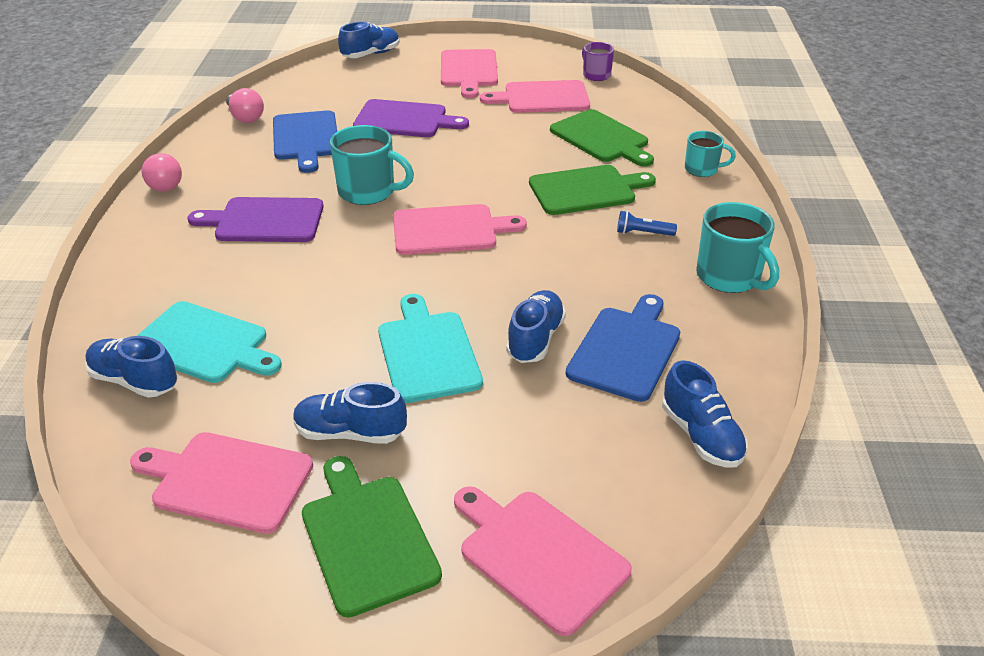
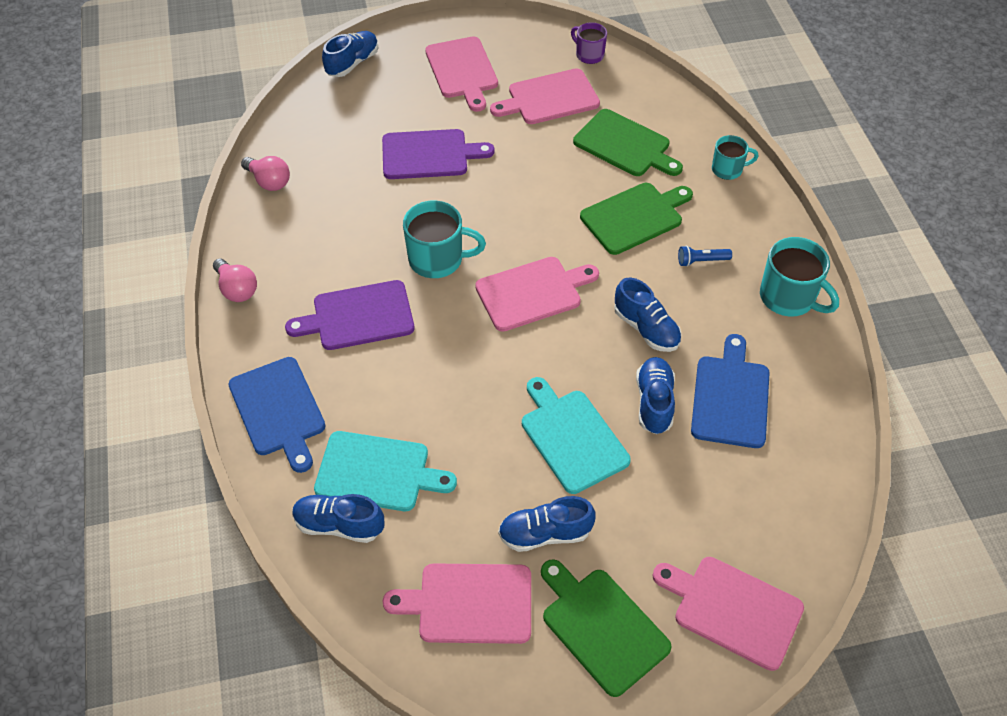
camera: 15 degrees left, 15 degrees up
blue cutting board [273,110,337,173] -> blue cutting board moved to [229,357,325,473]
blue shoe [662,360,748,468] -> blue shoe moved to [614,278,682,352]

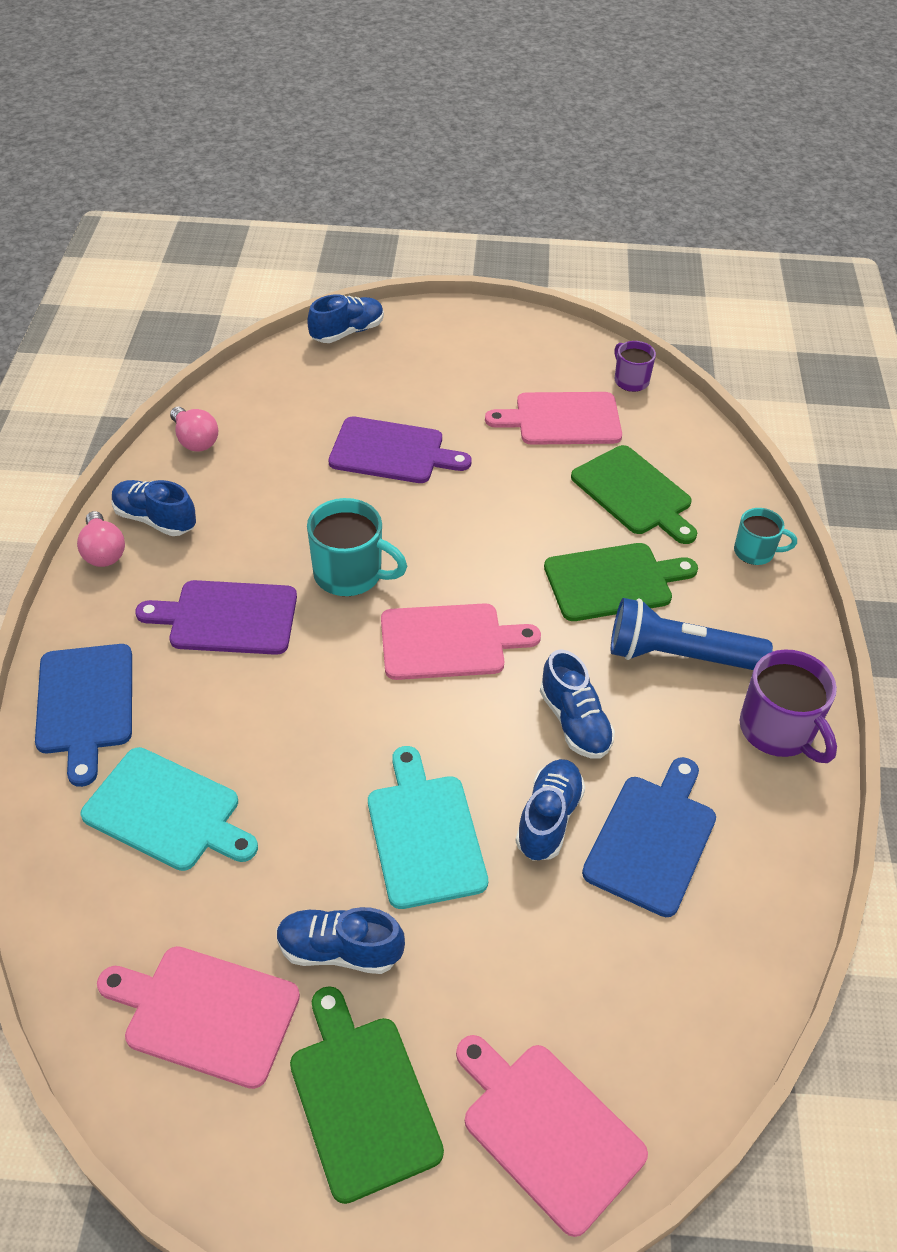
camera: 15 degrees right, 5 degrees down
blue shoe [292,494,384,543] -> blue shoe moved to [112,480,196,536]
pink cutting board [425,36,498,112] -> none
blue flashlight [678,246,732,267] -> blue flashlight [611,598,773,670], size x2.23
turquoise mug [760,237,839,316] -> purple mug [739,649,837,763]

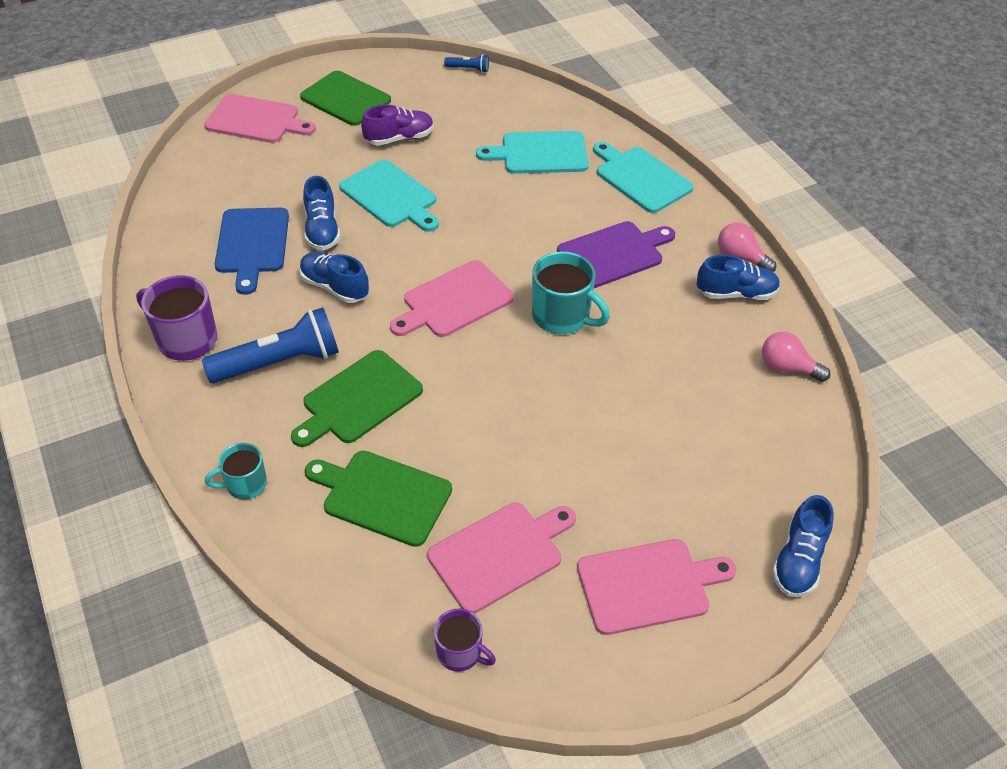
camera: 150 degrees right, 0 degrees up
blue cutting board [35,644,132,787] -> turquoise cutting board [593,142,694,213]
pink cutting board [97,946,300,1089] -> pink cutting board moved to [577,539,737,635]
blue shoe [276,907,405,974] -> purple shoe [361,104,434,146]
turquoise mug [307,498,407,596] -> turquoise mug turned 135 degrees counterclockwise [532,251,610,334]
purple cutting board [329,417,472,483] -> none
none -> blue flashlight [444,54,489,73]

